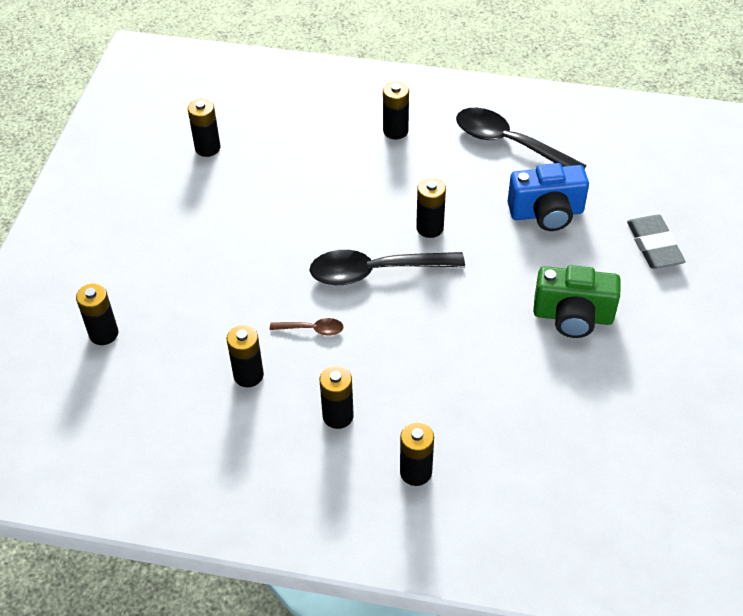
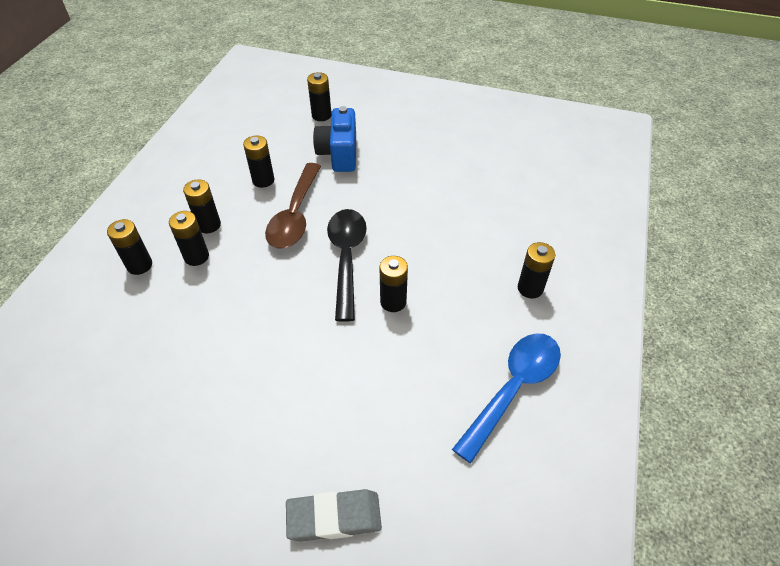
camera: 95 degrees right, 0 degrees up
black battery [188,99,220,157] -> black battery moved to [169,211,209,266]
brown spoon [270,318,344,335] -> brown spoon [265,163,321,249], size x2.18
black spoon [456,108,587,169] -> blue spoon [452,333,561,463]
blue camera [507,163,589,231] -> blue camera moved to [313,106,356,172]
green camera [533,265,621,338] -> none

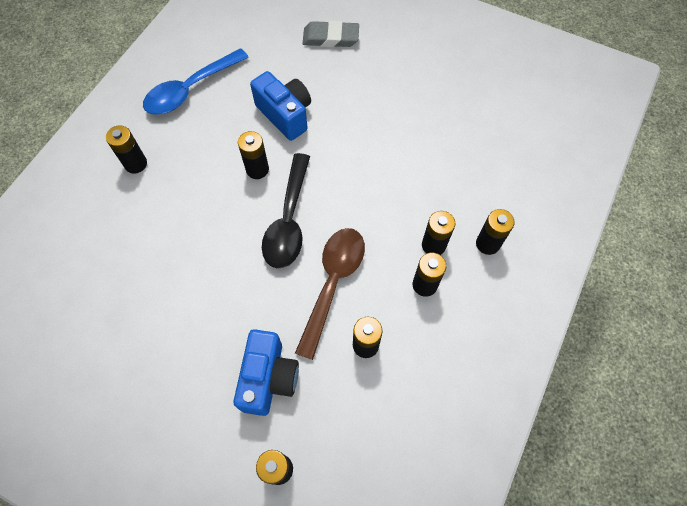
camera: 170 degrees left, 15 degrees up
none -> blue camera [250,71,311,141]

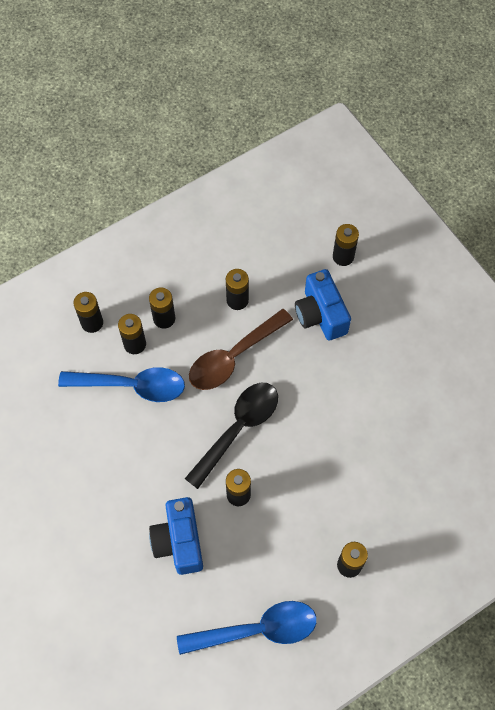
camera: 150 degrees left, 0 degrees up
blue camera [233,329,299,416] -> blue camera turned 60 degrees counterclockwise [295,269,351,340]
grey eraser [302,21,359,47] -> none
none -> blue spoon [58,367,185,402]

